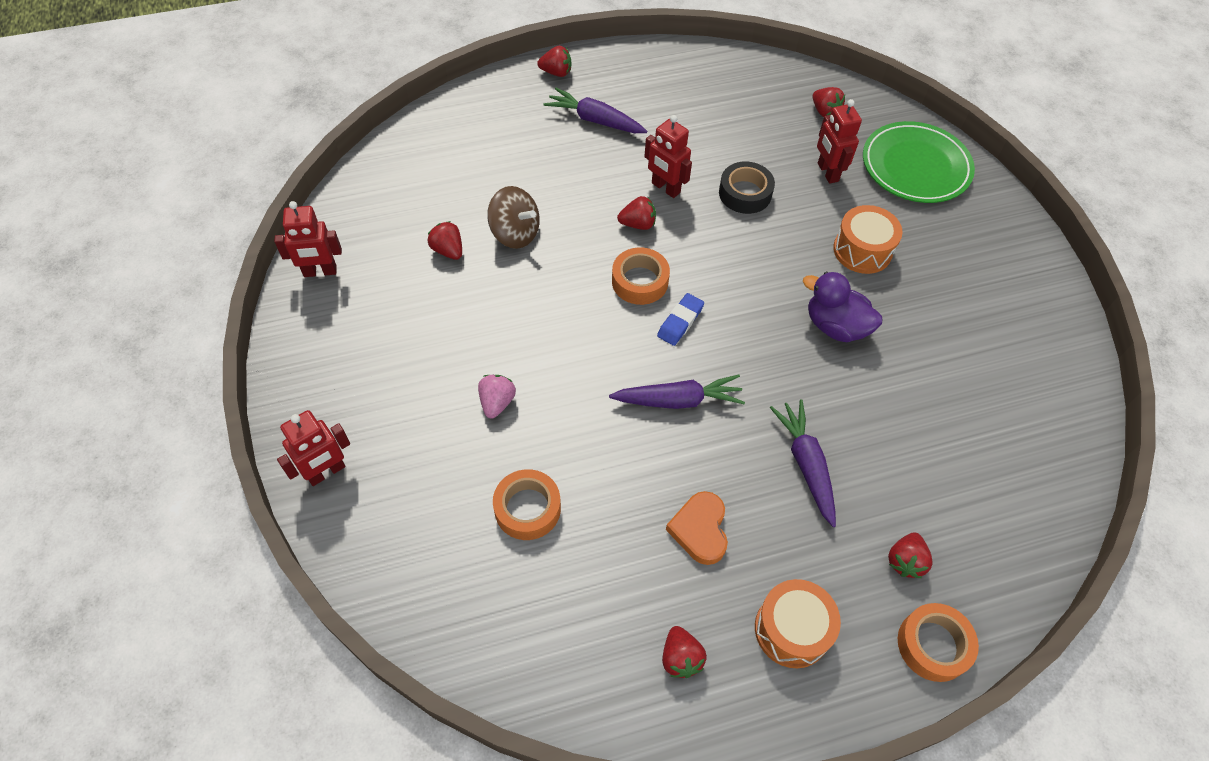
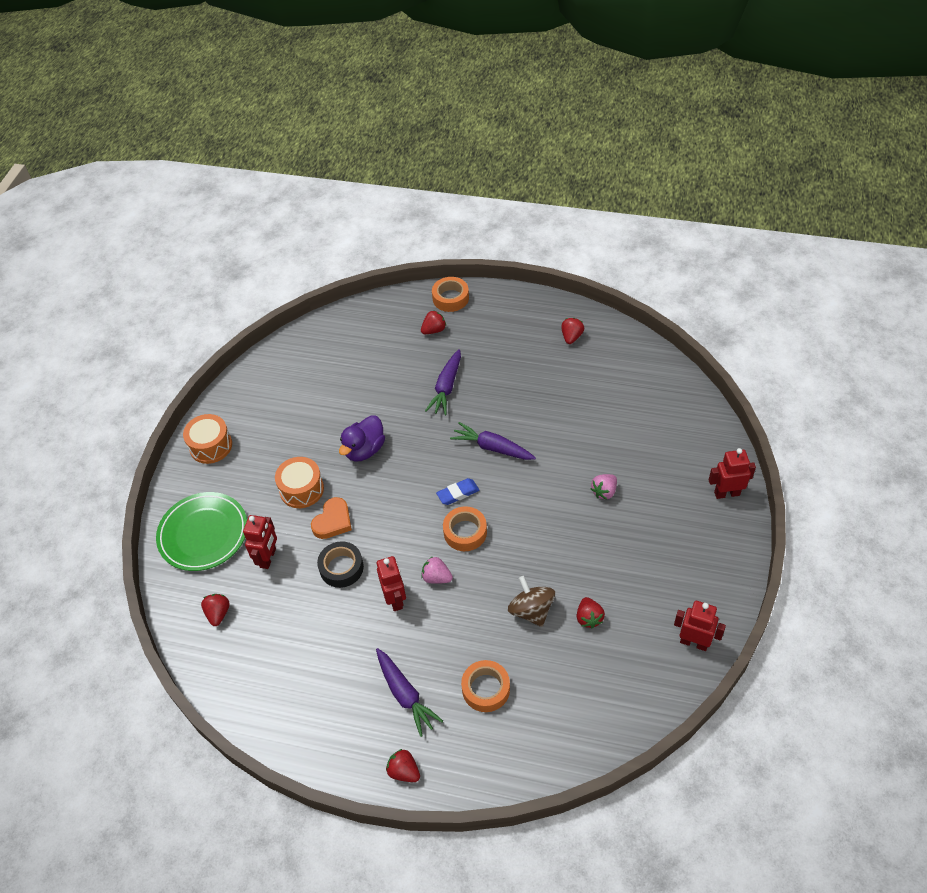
camera: 145 degrees left, 5 degrees down
orange tape [493,469,561,540] -> orange tape moved to [461,660,510,712]
red strawberry [617,196,656,230] -> pink strawberry [421,556,453,584]
orange heart [666,491,728,565] -> orange heart moved to [311,497,352,539]
orange drum [755,579,841,668] -> orange drum moved to [183,414,232,464]
purple duck [803,272,882,342] -> purple duck turned 60 degrees clockwise [339,415,385,462]

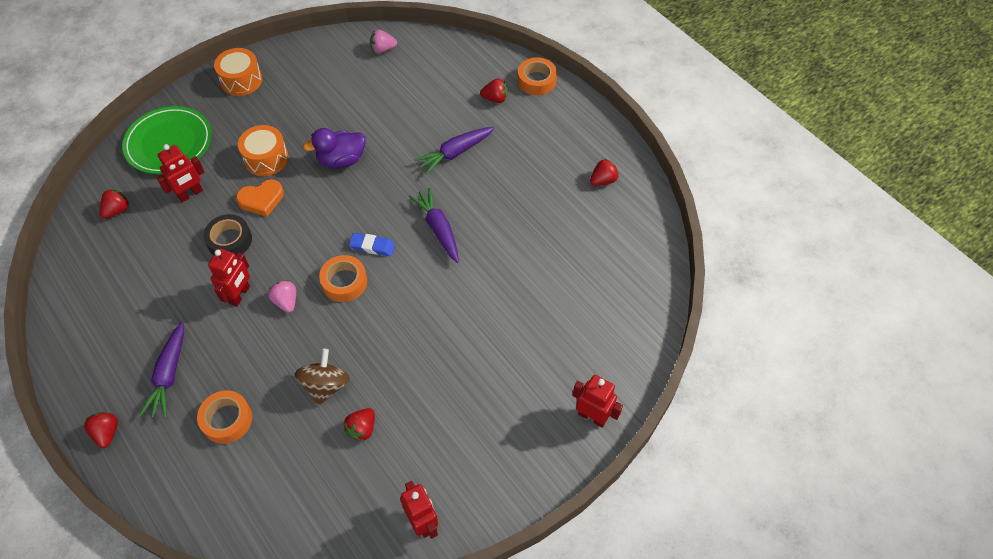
camera: 35 degrees right, 5 degrees up
pink strawberry [590,474,617,499] -> pink strawberry moved to [370,30,397,53]

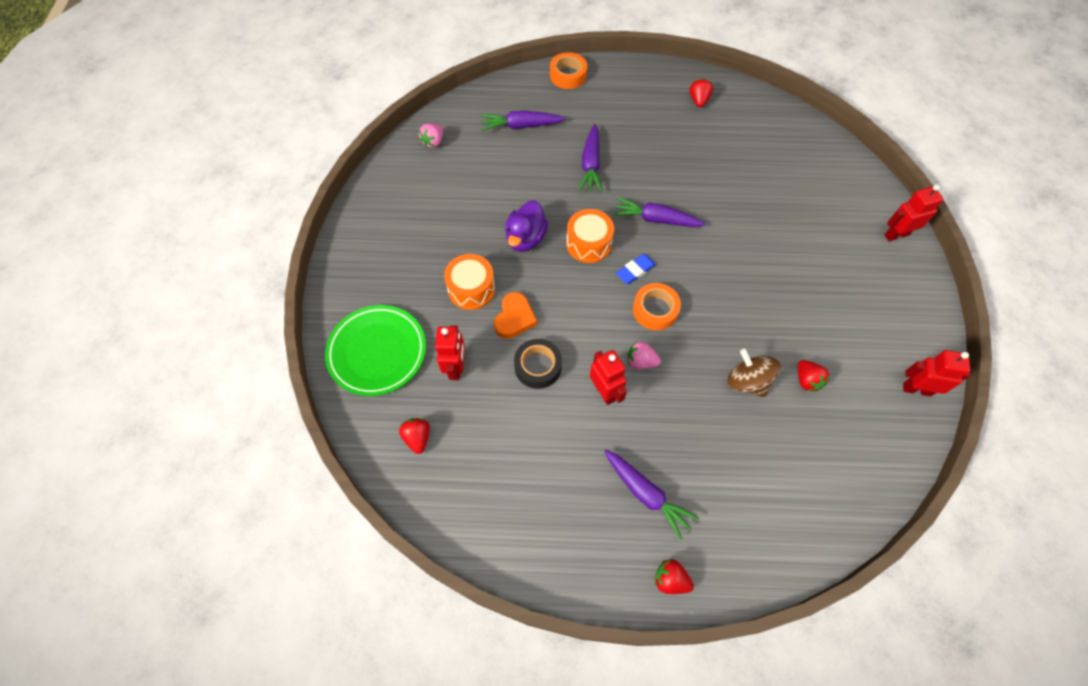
camera: 50 degrees left, 5 degrees up
orange tape [197,391,252,444] -> none
orange drum [214,48,262,96] -> orange drum moved to [566,209,614,263]
red strawberry [480,79,508,103] -> none
none -> purple carrot [481,110,565,131]

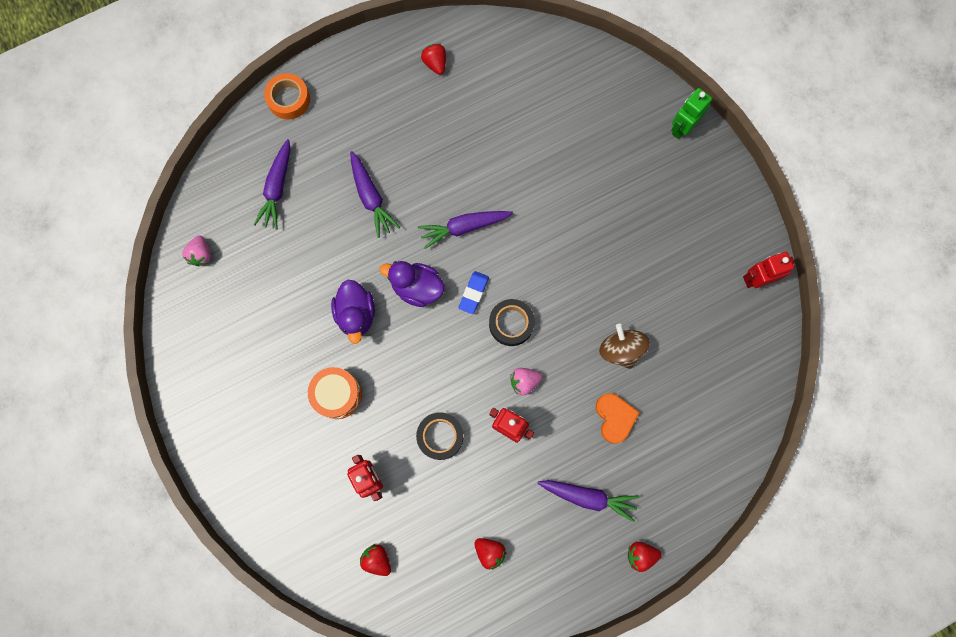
camera: 30 degrees left, 15 degrees up
green plate [325,305,426,396] -> none
purple carrot [481,110,565,131] -> purple carrot turned 45 degrees counterclockwise [253,139,290,229]
orange heart [494,292,537,339] -> orange heart moved to [596,393,640,443]
orange drum [566,209,614,263] -> purple duck [380,261,445,307]
orange tape [633,283,681,330] -> black tape [489,299,535,346]
brown spinning top [727,349,781,398] -> brown spinning top turned 45 degrees clockwise [599,324,650,369]
red strawberry [798,360,830,391] -> red strawberry moved to [474,538,506,570]
red robot [884,185,943,242] -> green robot [671,88,712,139]

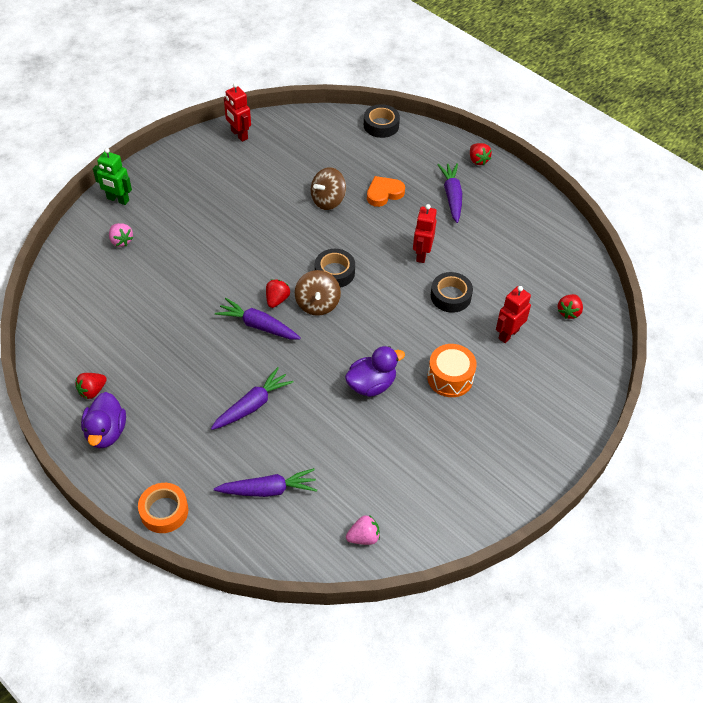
camera: 110 degrees left, 25 degrees down
purple duck [380,261,445,307] -> purple duck moved to [81,392,126,449]
purple carrot [418,211,513,249] -> purple carrot turned 150 degrees clockwise [215,298,301,340]
blue eraser [459,271,489,314] -> brown spinning top [295,270,341,316]
red strawberry [474,538,506,570] -> red strawberry moved to [266,279,290,308]
pink strawberry [510,368,543,395] -> pink strawberry moved to [109,223,133,247]
none -> black tape [364,104,400,138]

